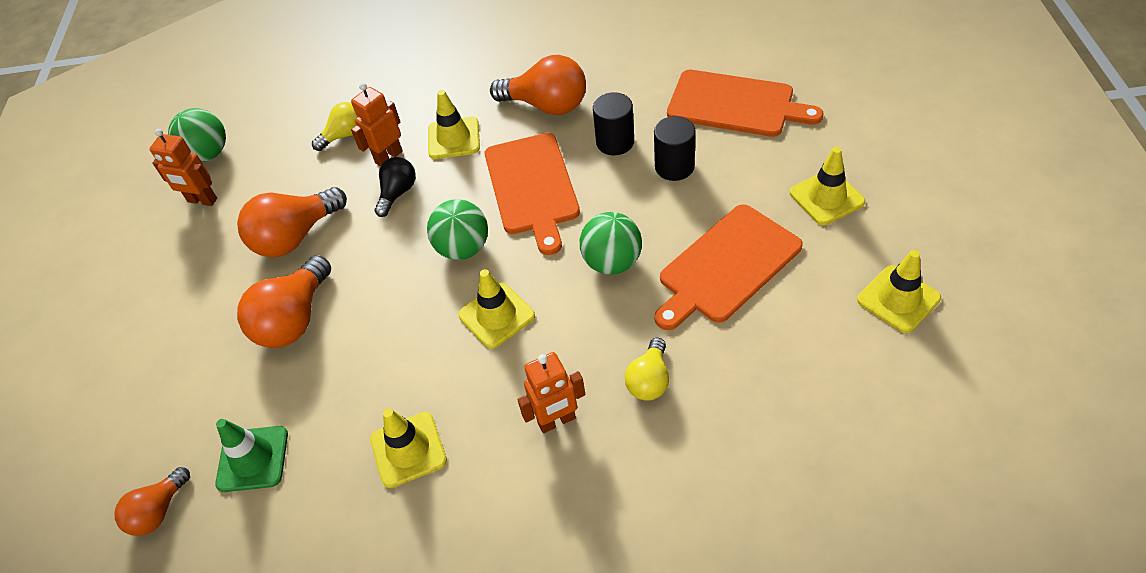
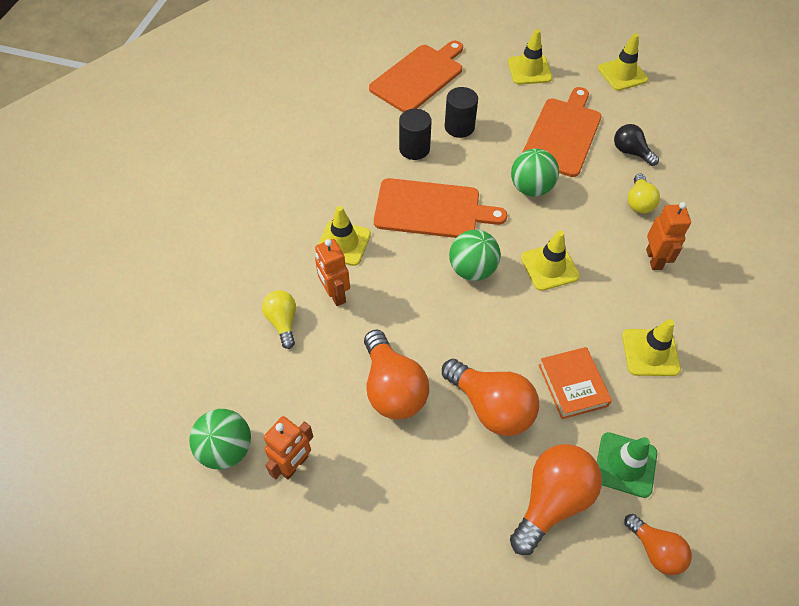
camera: 75 degrees left, 5 degrees up
black light bulb [374,157,416,217] -> black light bulb moved to [614,124,659,166]
orange light bulb [490,55,586,115] -> orange light bulb moved to [510,444,602,555]
yellow light bulb [625,338,669,401] -> yellow light bulb turned 60 degrees clockwise [628,174,660,213]
orange cutting board [654,204,803,330] -> orange cutting board turned 135 degrees counterclockwise [522,87,602,177]
none -> orange book [539,347,612,419]

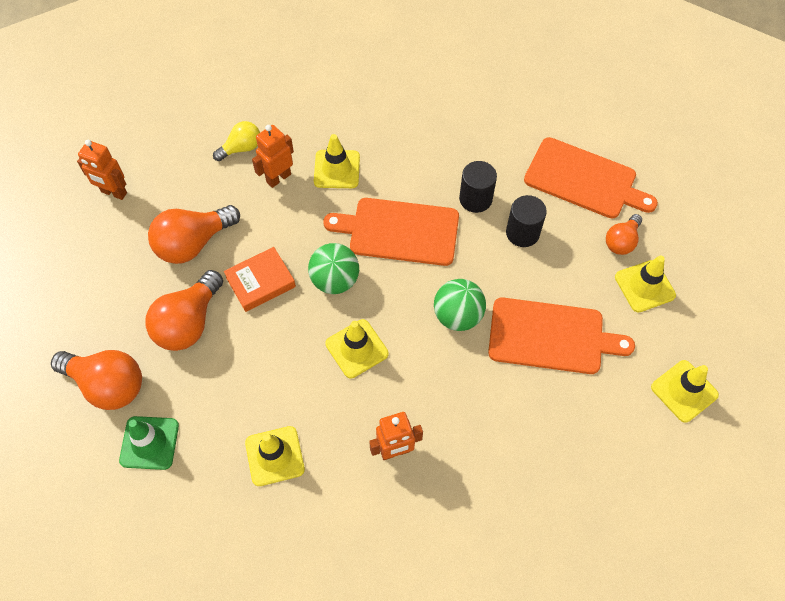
camera: 75 degrees right, 5 degrees up
green ball [189,409,251,469] -> none
orange cutting board [374,178,507,238] -> orange cutting board turned 105 degrees clockwise [323,198,459,266]
orange book [539,347,612,419] -> orange book moved to [224,247,296,312]
black light bulb [614,124,659,166] -> none
orange light bulb [624,514,692,575] -> orange light bulb moved to [606,214,642,255]
yellow light bulb [628,174,660,213] -> none

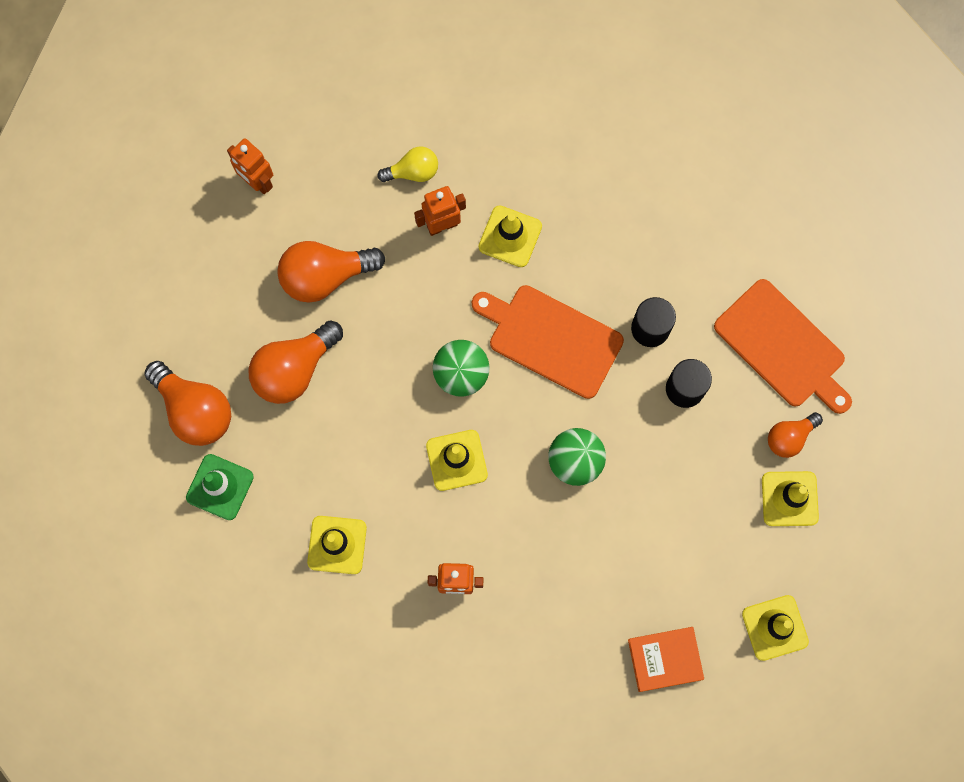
camera: 20 degrees right, 15 degrees up
orange book [224,247,296,312] -> orange book moved to [628,627,704,692]
orange cutting board [488,297,635,374] -> none

